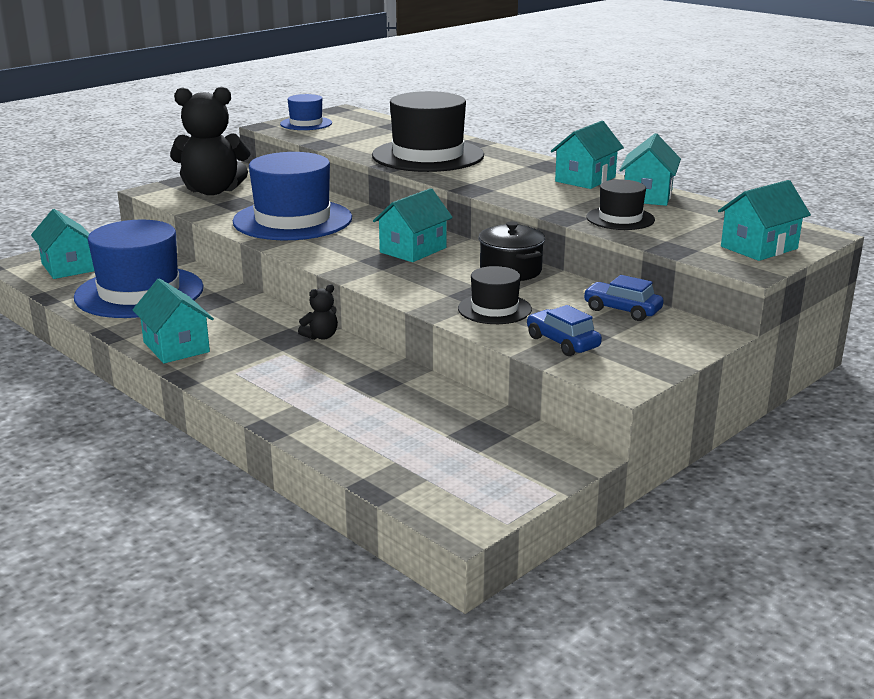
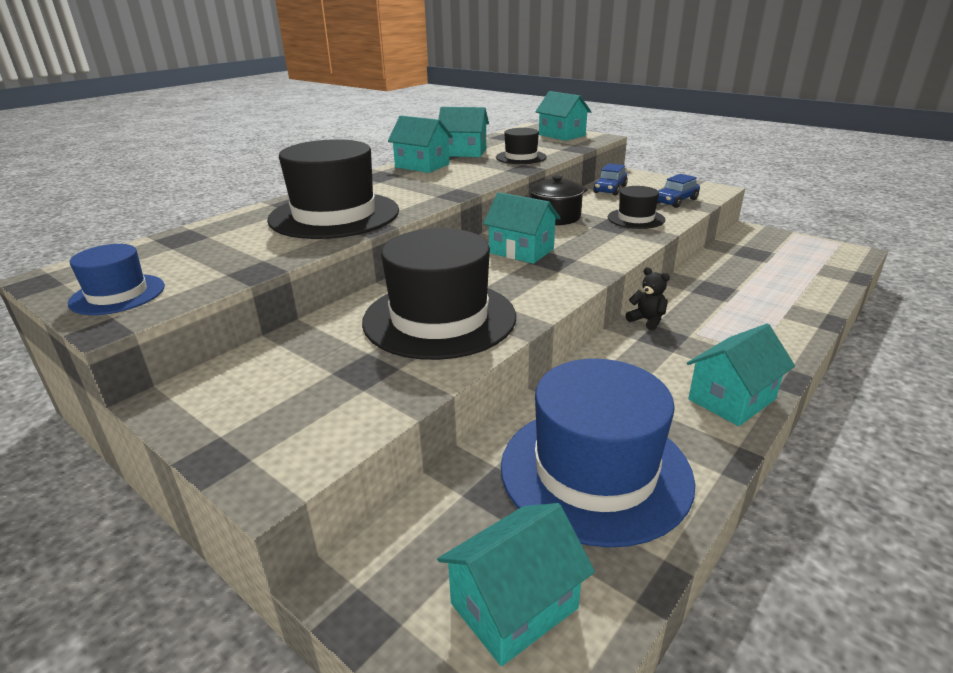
camera: 95 degrees left, 5 degrees up
black teddy bear [170,87,250,195] -> none
blue hat [233,152,352,240] -> black hat [362,228,516,360]

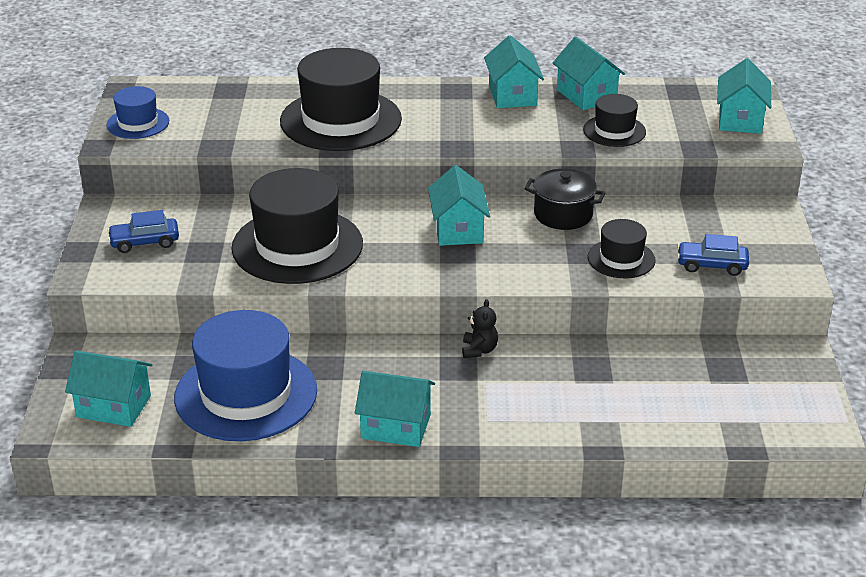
camera: 50 degrees right, 5 degrees up
blue car [593,164,628,196] -> blue car moved to [107,210,179,253]

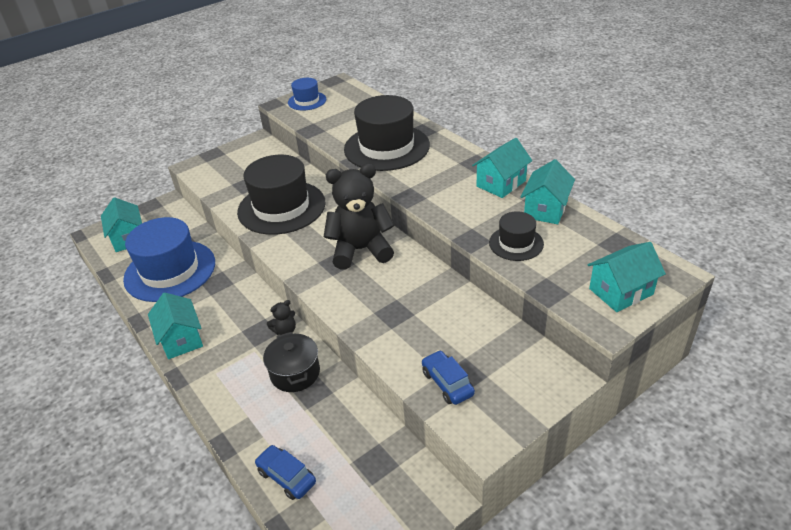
camera: 55 degrees right, 5 degrees up
blue car [107,210,179,253] -> blue car moved to [255,445,316,500]
turquoise house [428,165,490,246] -> black teddy bear [324,164,395,270]
black pot [524,169,605,230] -> black pot moved to [263,332,320,392]
black hat [588,219,656,278] -> none

